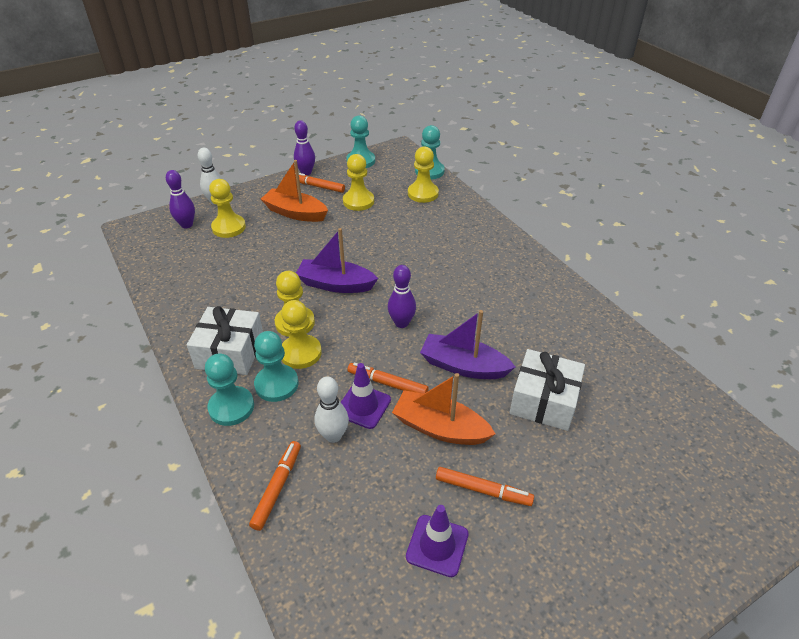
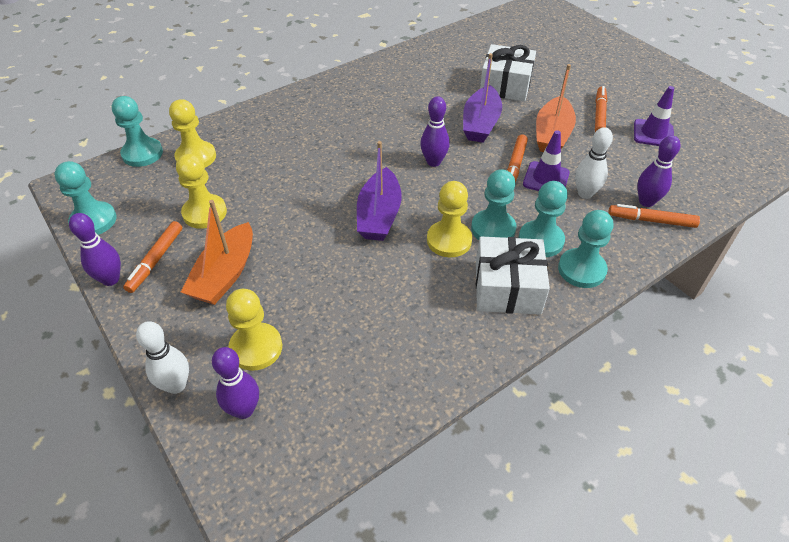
camera: 95 degrees left, 5 degrees up
yellow pawn [281,300,322,369] -> turquoise pawn [471,169,517,240]
none -> purple bowling pin [637,135,680,207]

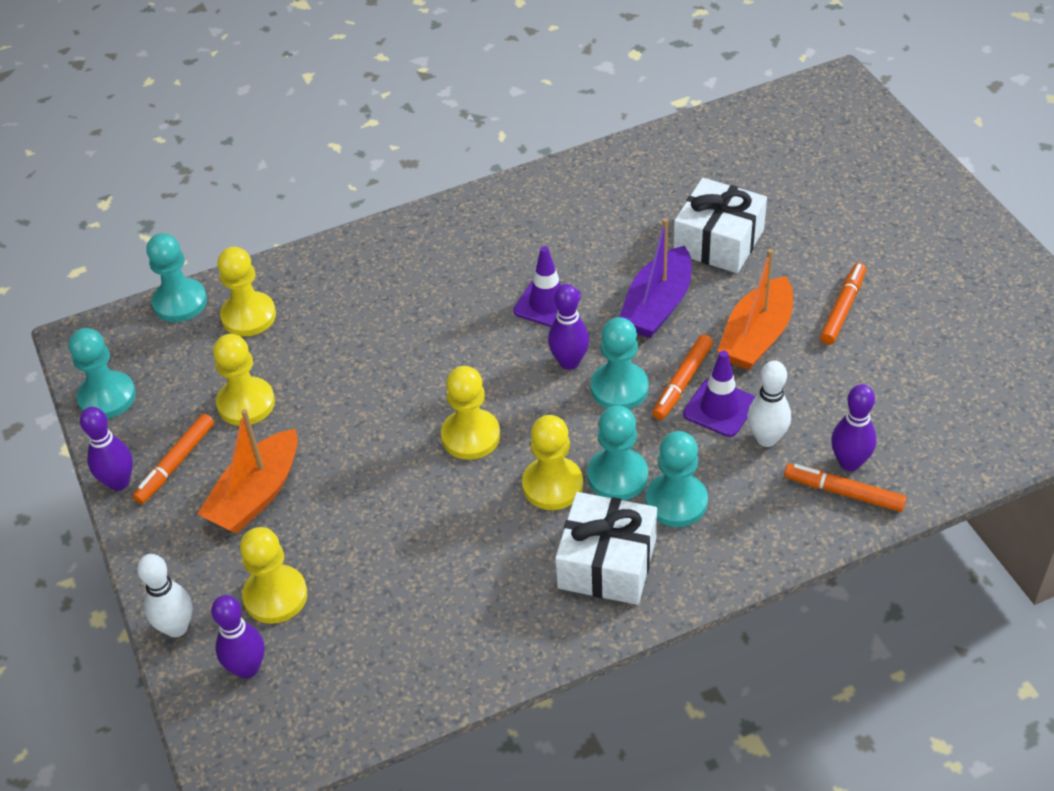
camera: 15 degrees right, 0 degrees up
purple boat [357,141,402,241] -> yellow pawn [441,366,500,460]
turquoise pawn [558,210,613,288] -> turquoise pawn moved to [591,317,649,409]
purple traffic cone [634,86,674,146] -> purple traffic cone moved to [513,246,581,327]

